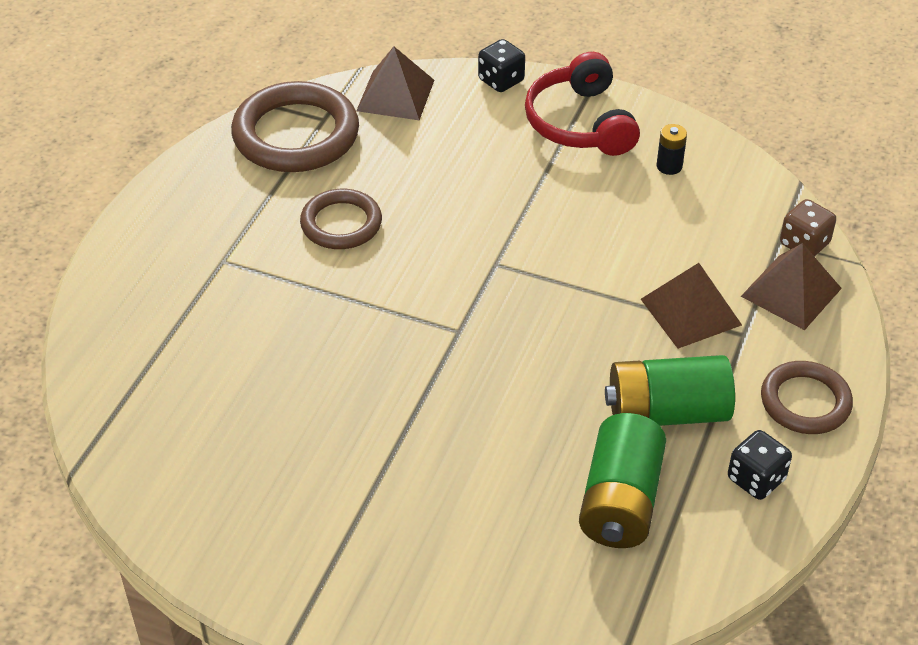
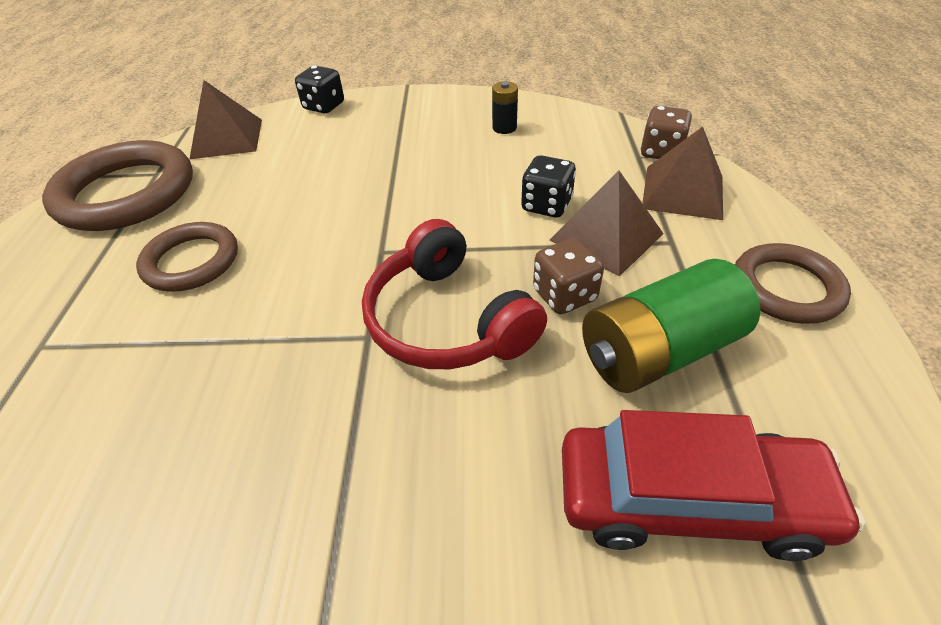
camera: 20 degrees left, 0 degrees up
red headphones [525,52,640,156] -> red headphones moved to [362,219,547,369]
green battery [579,413,666,548] -> red car [562,410,865,561]
black dice [728,430,792,500] -> black dice moved to [521,155,576,218]
none -> brown dice [533,238,604,314]

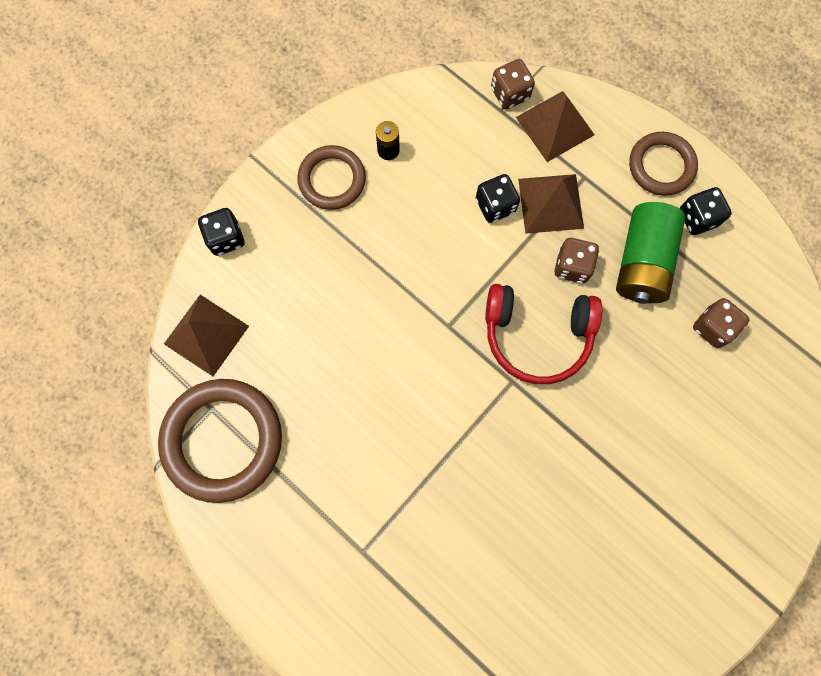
camera: 50 degrees left, 30 degrees up
brown ring [136,222,238,292] -> brown ring moved to [297,145,366,210]
red car [562,410,865,561] -> brown dice [693,298,749,348]
none -> black dice [680,187,732,235]

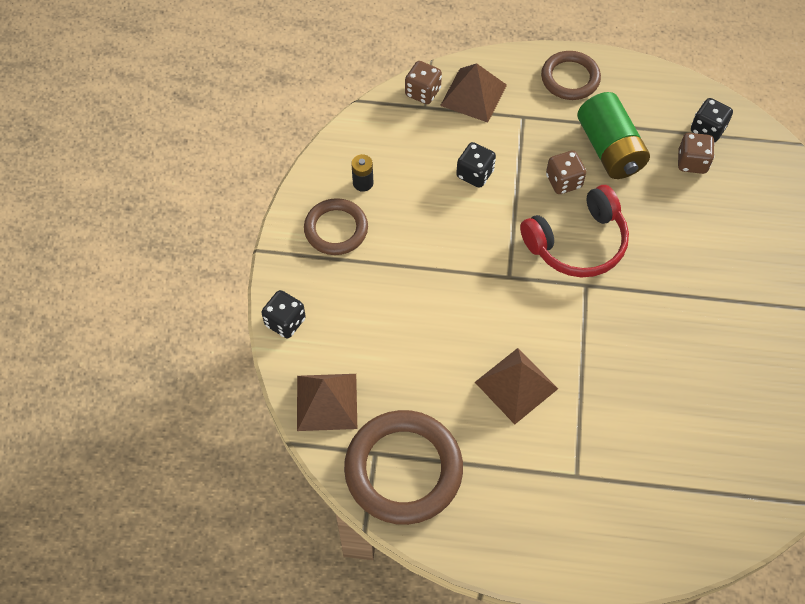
camera: 35 degrees left, 15 degrees down
brown pyramid [518,174,584,234] -> brown pyramid moved to [475,348,558,424]
black dice [680,187,732,235] -> black dice moved to [691,98,733,142]

